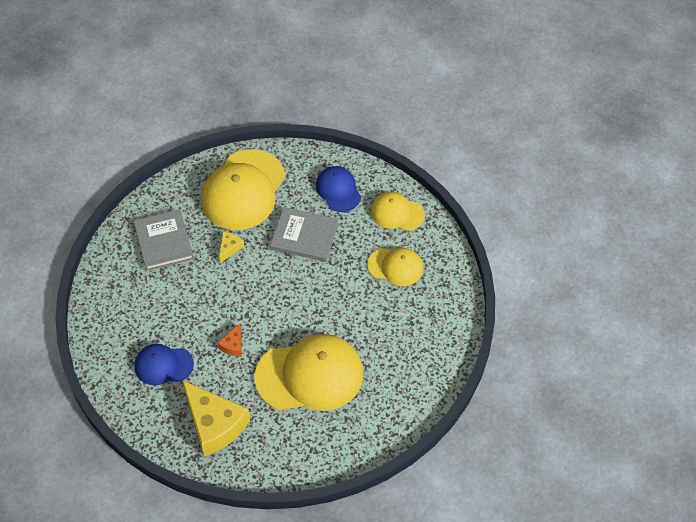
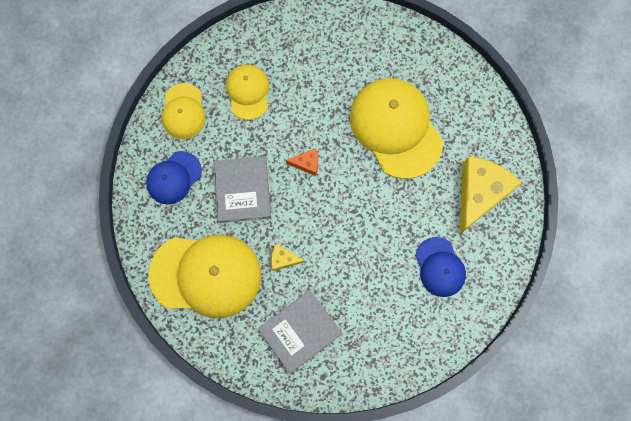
camera: 110 degrees left, 20 degrees up
orange cheese [218,323,242,356] -> orange cheese moved to [286,148,318,176]

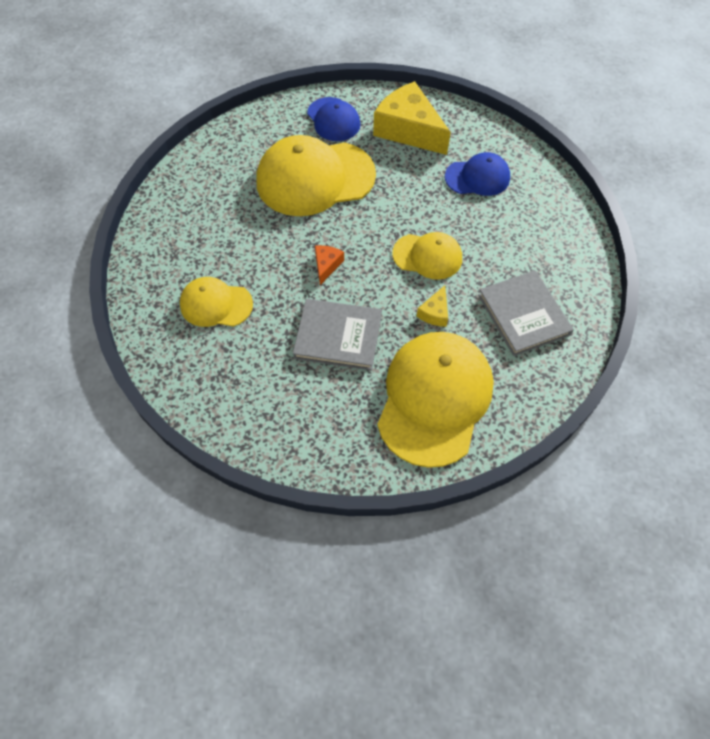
camera: 75 degrees left, 15 degrees down
blue cap [146,151,202,204] -> blue cap moved to [307,97,361,141]
yellow cap [162,83,206,139] -> yellow cap moved to [392,232,462,280]

